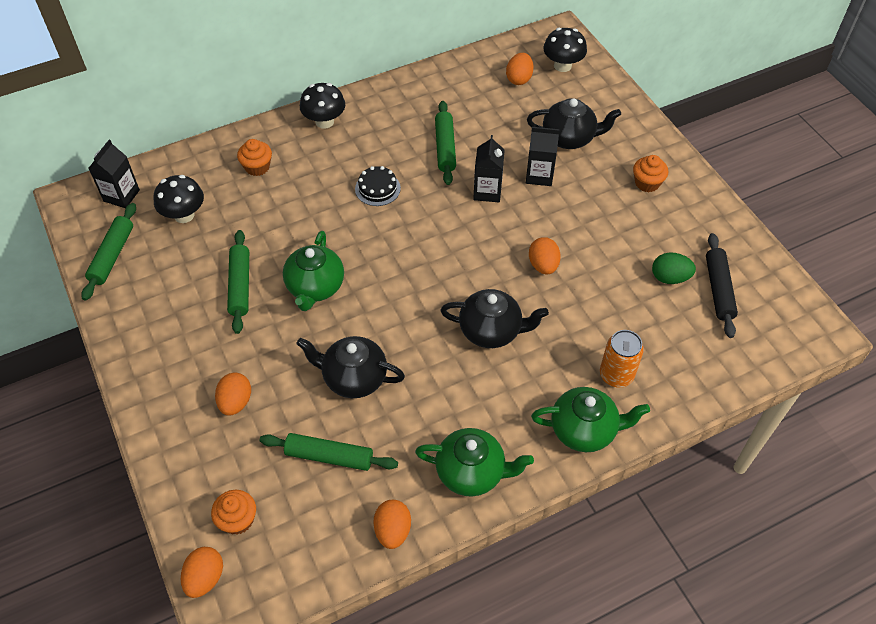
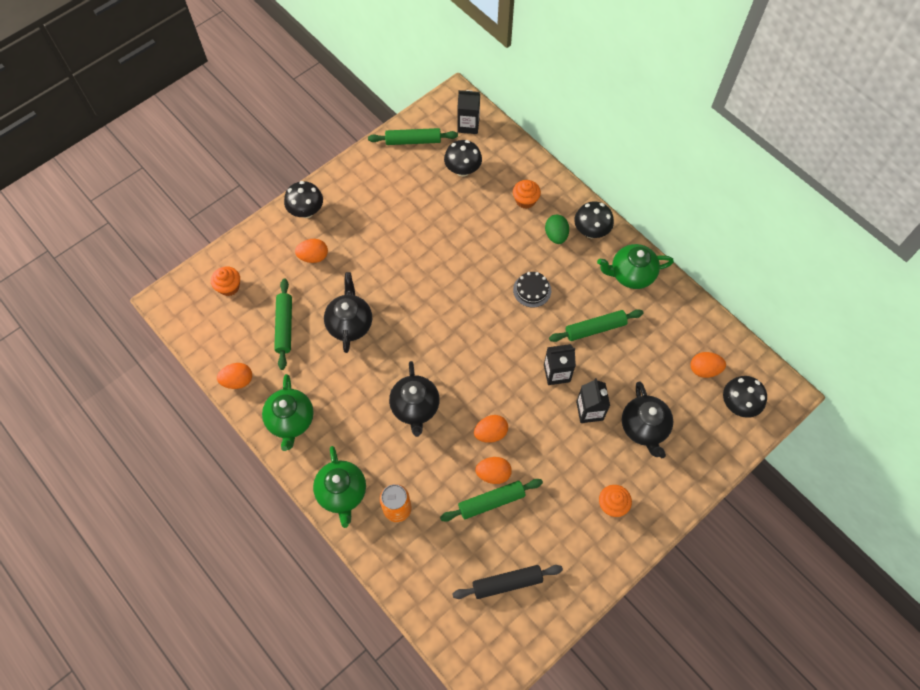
camera: 75 degrees right, 10 degrees up
orange egg [181,547,223,598] -> orange egg moved to [475,457,512,484]
green rolling pin [227,230,249,334] -> green rolling pin moved to [440,479,543,522]
green teapot [283,231,344,311] -> green teapot moved to [597,244,674,289]
green egg [652,252,696,284] -> green egg moved to [545,215,569,244]
none -> black mushroom [284,181,323,218]

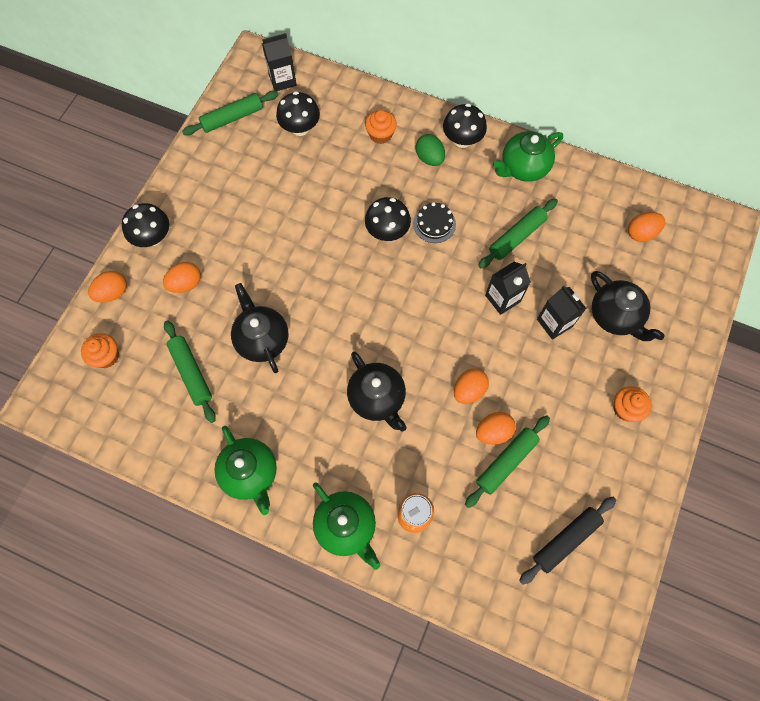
camera: 25 degrees left, 5 degrees up
orange egg [217,363,252,389] -> orange egg moved to [88,271,127,303]
black mushroom [723,376,767,418] -> black mushroom moved to [365,197,411,241]

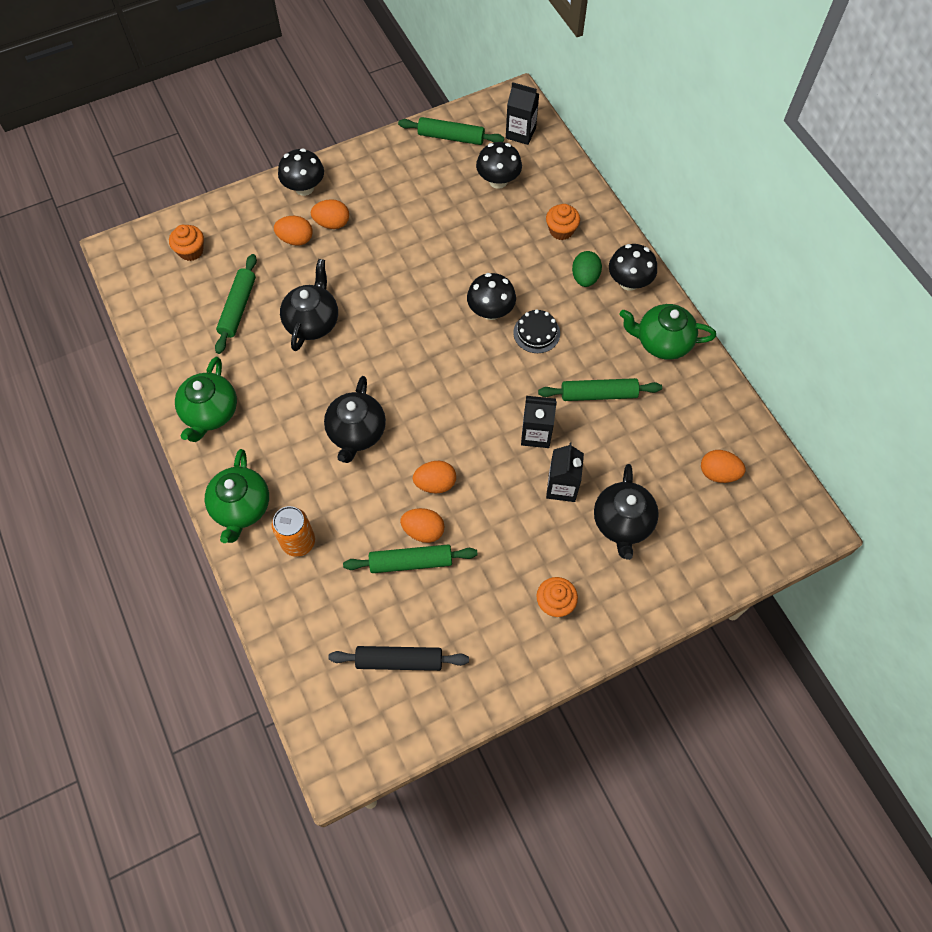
camera: 40 degrees right, 5 degrees down
orange egg [88,271,127,303] -> orange egg moved to [311,199,349,229]

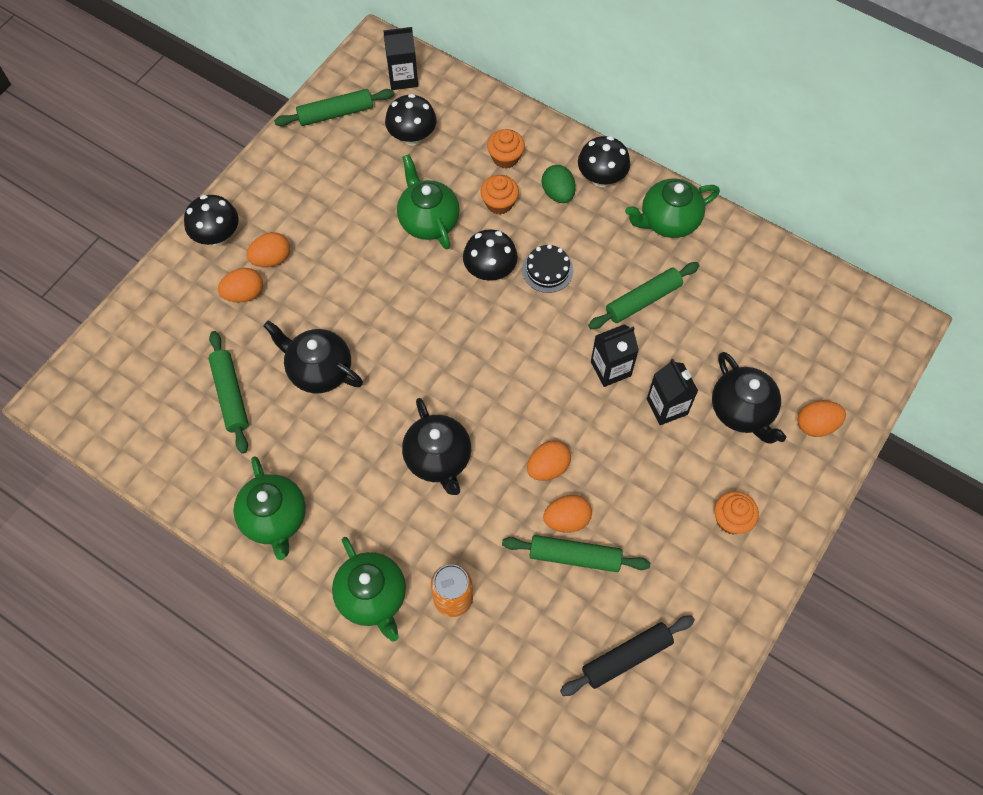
camera: 30 degrees left, 0 degrees up
orange cupcake [169,225,204,261] -> orange cupcake moved to [480,175,519,215]
black teapot [280,259,338,351] -> black teapot turned 45 degrees counterclockwise [264,321,363,394]
green rolling pin [343,545,477,573] -> green rolling pin turned 45 degrees clockwise [502,535,650,572]
orange egg [701,450,746,483] -> orange egg moved to [798,400,846,437]
none -> green teapot [397,154,460,249]

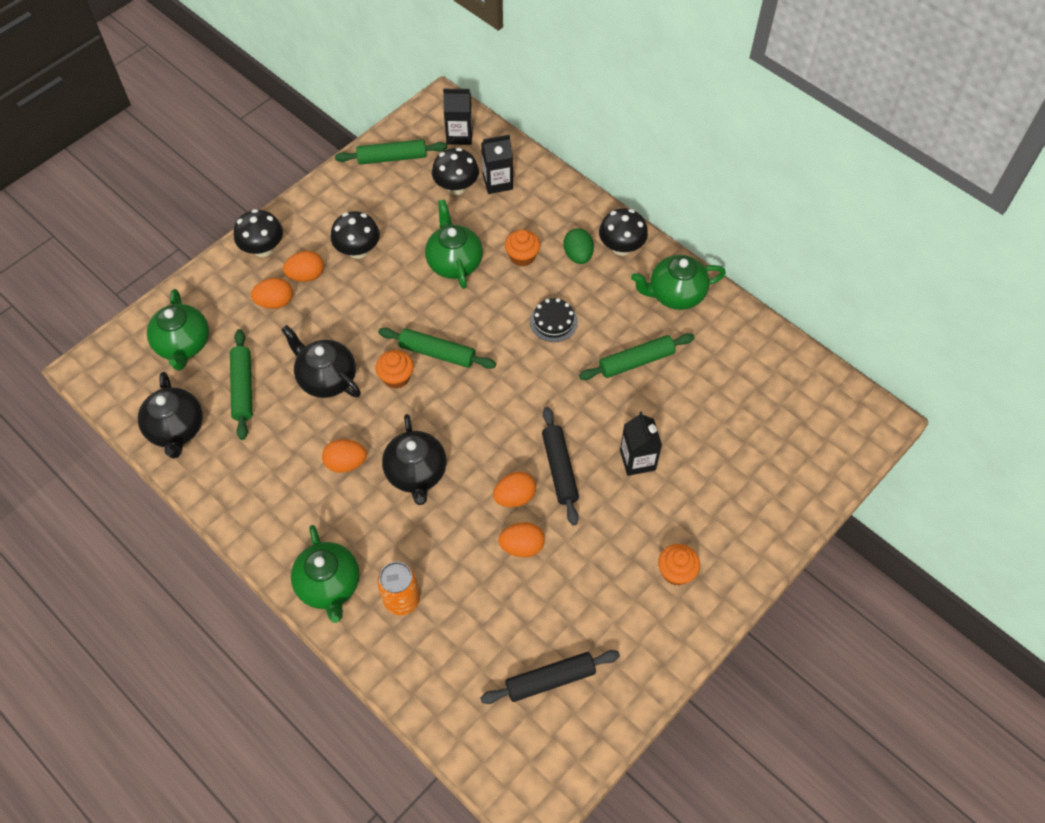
camera: 10 degrees right, 5 degrees down
green teapot [233,456,306,560] -> green teapot moved to [147,289,209,371]
black mushroom [463,229,518,281] -> black mushroom moved to [331,211,380,259]
orange cupcake [487,129,525,169] -> orange cupcake moved to [376,350,414,389]
green rolling pin [502,535,650,572] -> green rolling pin moved to [378,328,496,369]
black carton [591,324,639,387] -> black carton moved to [481,134,513,194]
black teapot [712,352,786,444] -> black teapot moved to [138,372,203,459]
orange egg [798,400,846,437] -> orange egg moved to [322,439,367,473]
none -> black rolling pin [542,407,579,526]

